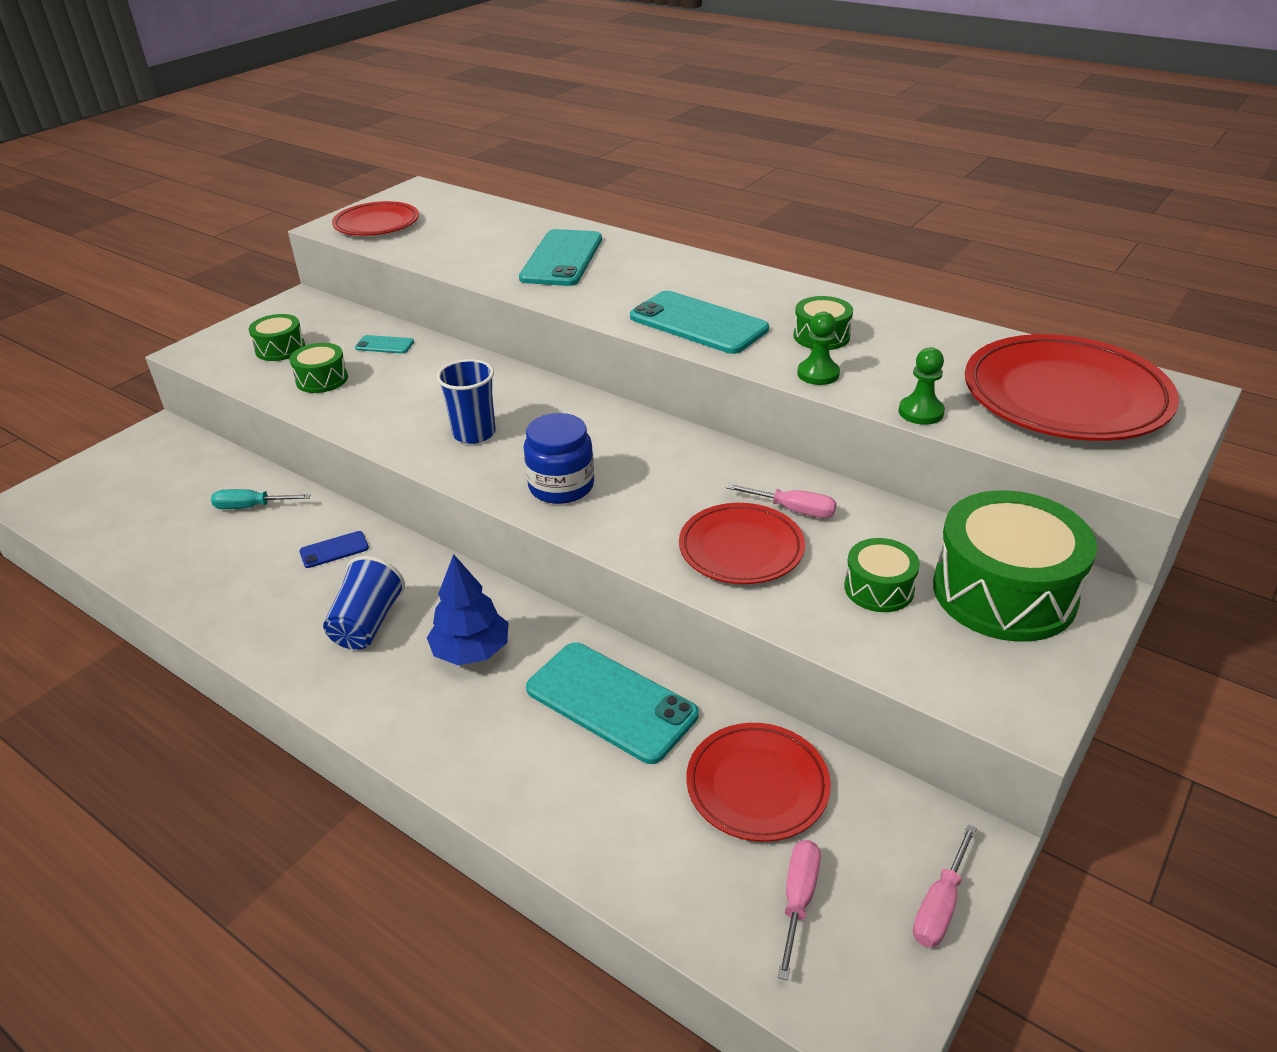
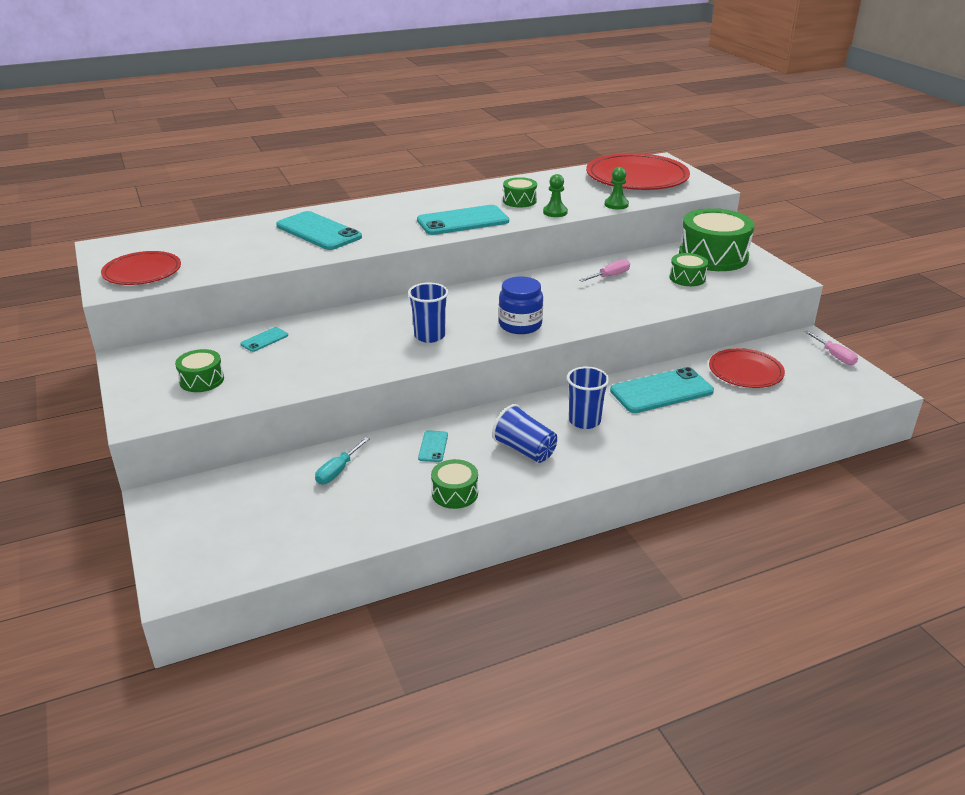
camera: 60 degrees left, 5 degrees down
green drum [289,343,348,393] -> green drum moved to [431,459,478,509]
blue phone [299,531,369,568] -> turquoise phone [418,430,448,462]
blue tree [427,554,508,665] -> blue cup [567,366,609,429]
red plate [679,503,805,584] -> none
pink screwdriver [778,840,821,980] -> none

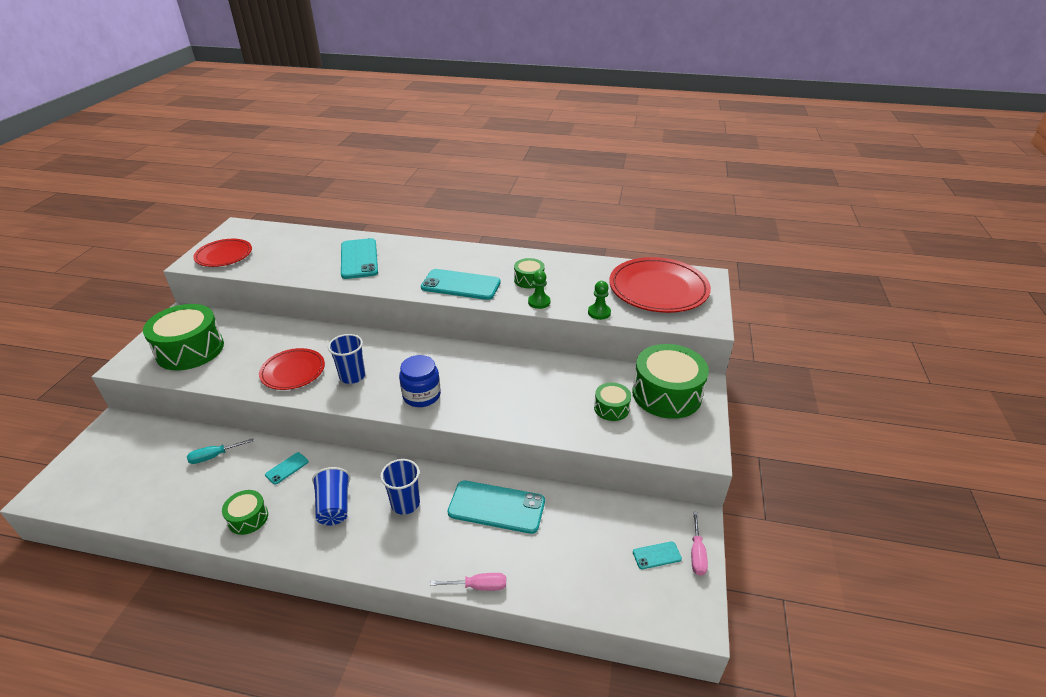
camera: 35 degrees right, 5 degrees up
green drum [175,349,224,392] -> green drum [143,304,224,371], size x2.00
turquoise phone [240,327,288,352] -> turquoise phone moved to [633,541,682,569]
pink screwdriver [580,259,630,282] -> pink screwdriver moved to [430,573,506,591]
red plate [709,348,785,388] -> red plate moved to [259,348,325,390]

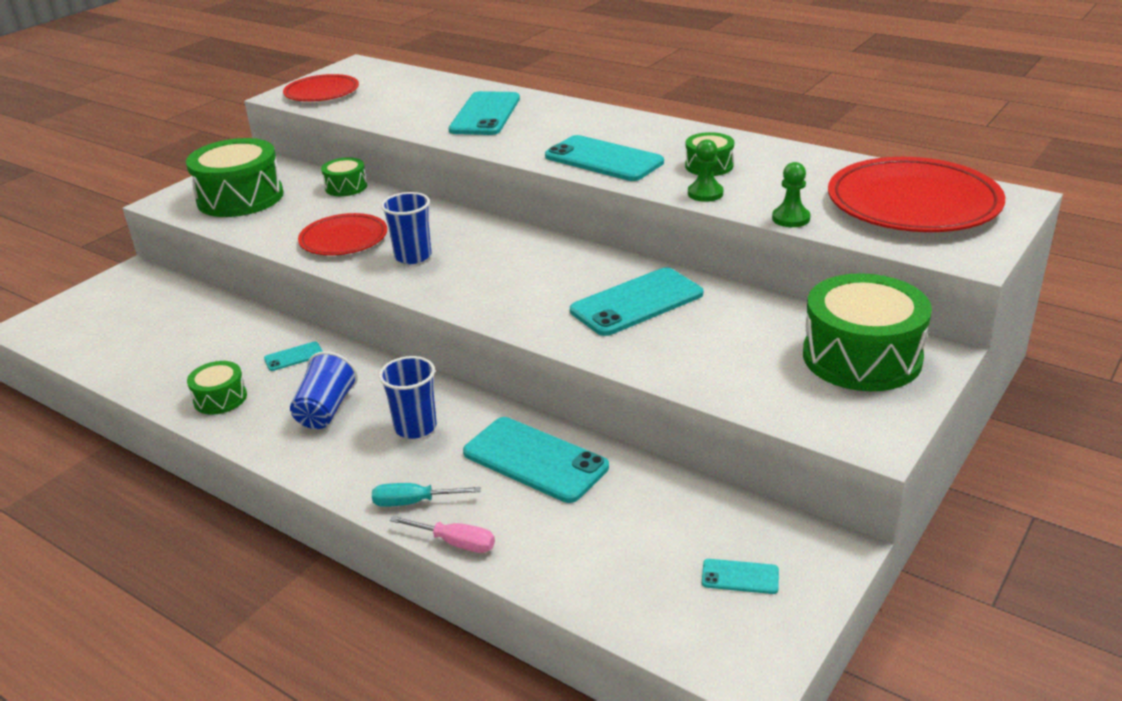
camera: 25 degrees right, 5 degrees down
turquoise screwdriver [187,438,254,464] -> turquoise screwdriver moved to [372,483,481,507]
blue jar [399,355,441,407] -> none
green drum [594,382,631,421] -> green drum moved to [321,157,367,196]
pink screwdriver [691,512,708,576] -> none
none -> turquoise phone [570,267,703,336]

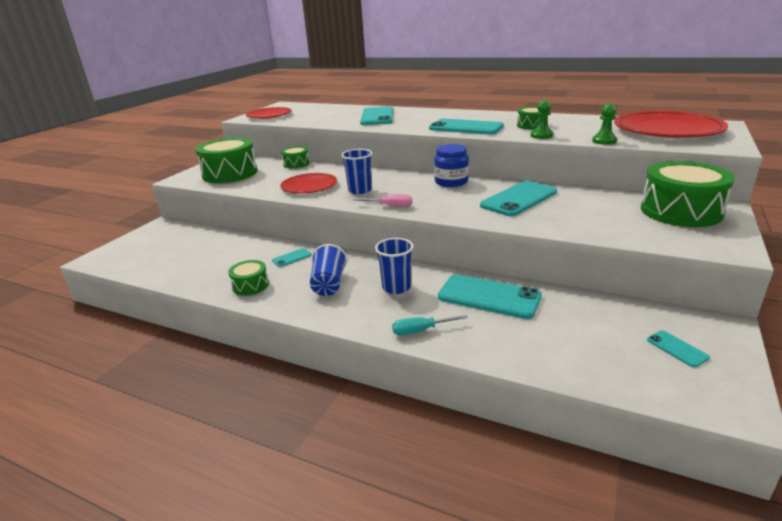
camera: 10 degrees left, 5 degrees down
pink screwdriver [390,516,495,553] -> pink screwdriver moved to [354,194,412,207]
turquoise phone [702,559,779,594] -> turquoise phone turned 60 degrees clockwise [647,330,710,367]
none -> blue jar [434,144,469,187]

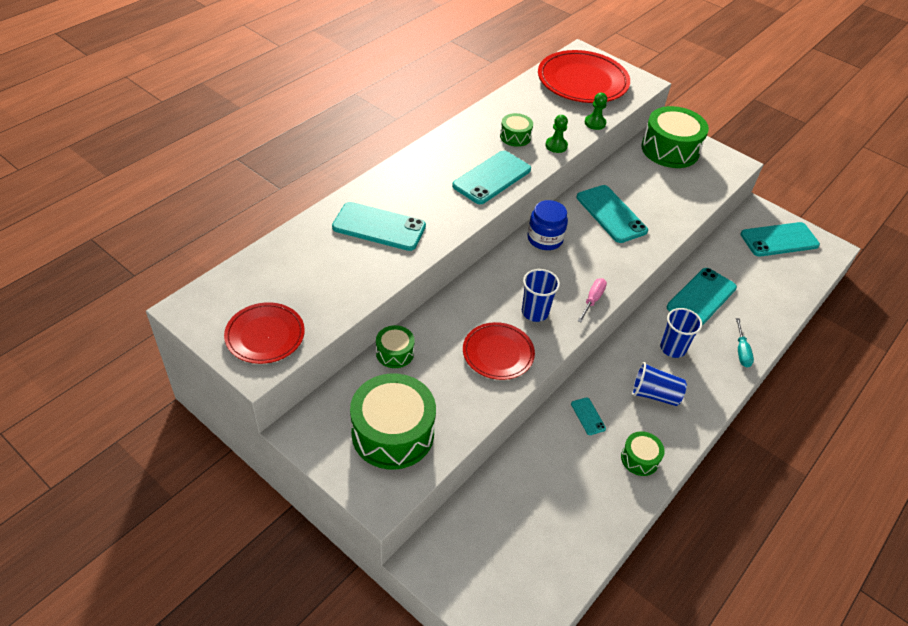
camera: 80 degrees left, 20 degrees up
turquoise phone [647,330,710,367] -> turquoise phone [740,222,820,257], size x2.18

